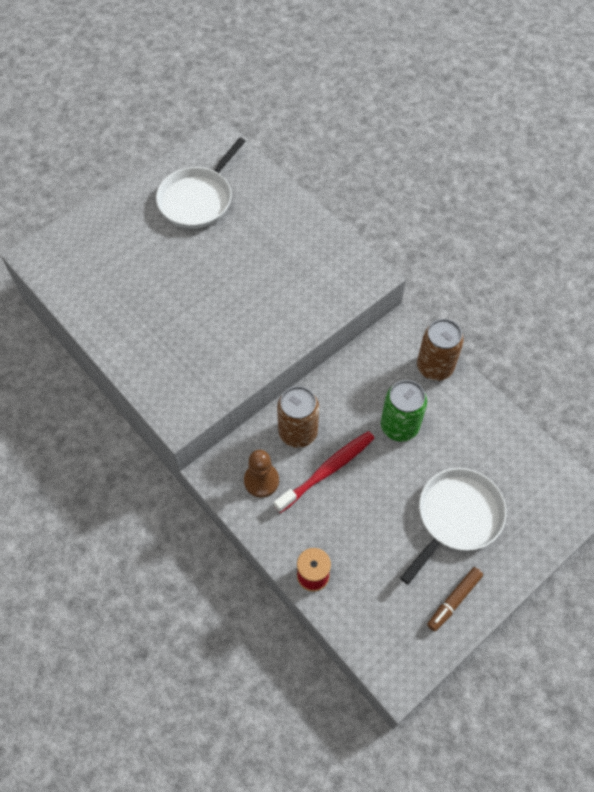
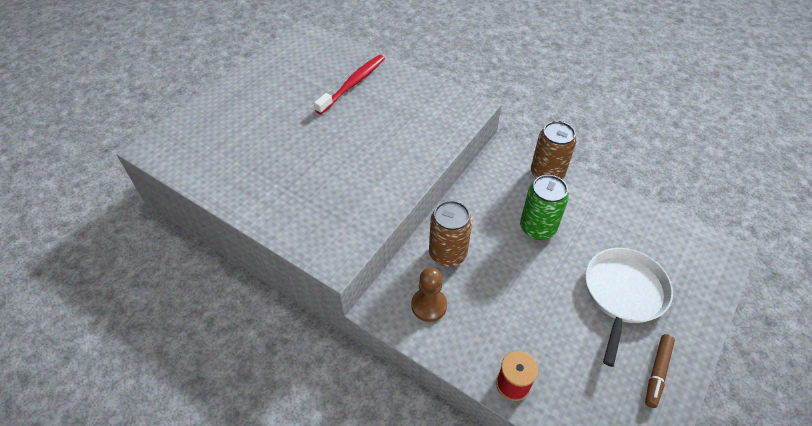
camera: 15 degrees left, 10 degrees down
white pan [156,137,246,229] -> none
red toothbrush [274,431,375,513] -> red toothbrush moved to [314,55,385,114]

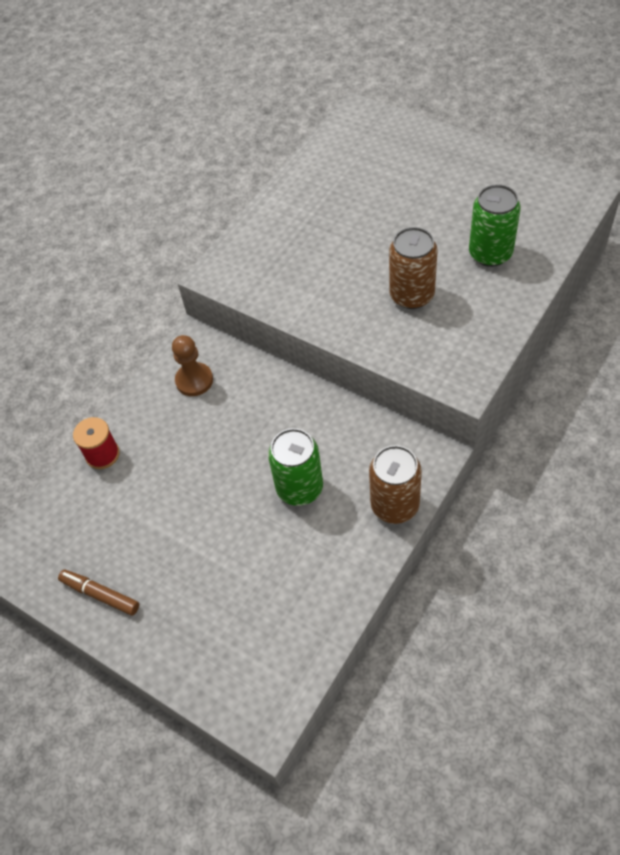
camera: 95 degrees right, 5 degrees up
red toothbrush [314,55,385,114] -> green can [469,184,521,267]
brown can [429,201,472,267] -> brown can moved to [389,227,438,309]
white pan [585,248,673,367] -> none

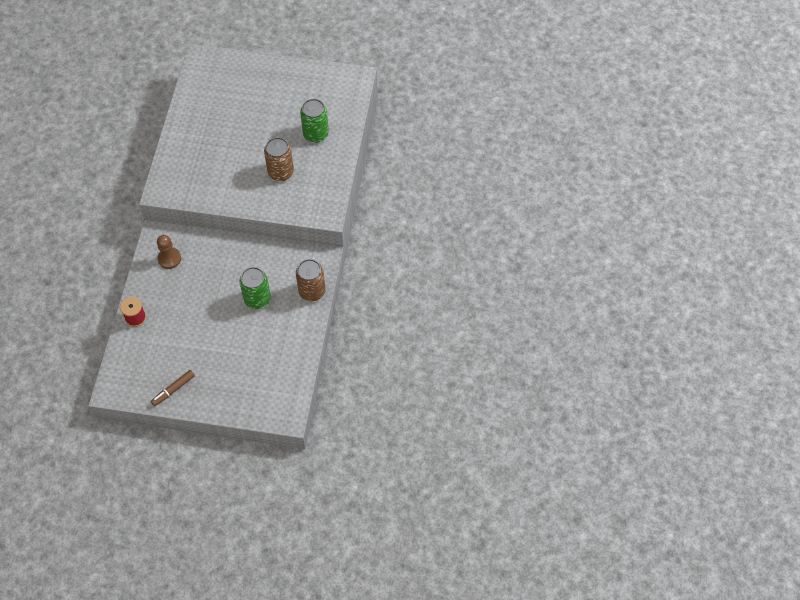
camera: 30 degrees left, 5 degrees up
brown marker [58,570,139,616] -> brown marker turned 45 degrees counterclockwise [151,370,195,406]

